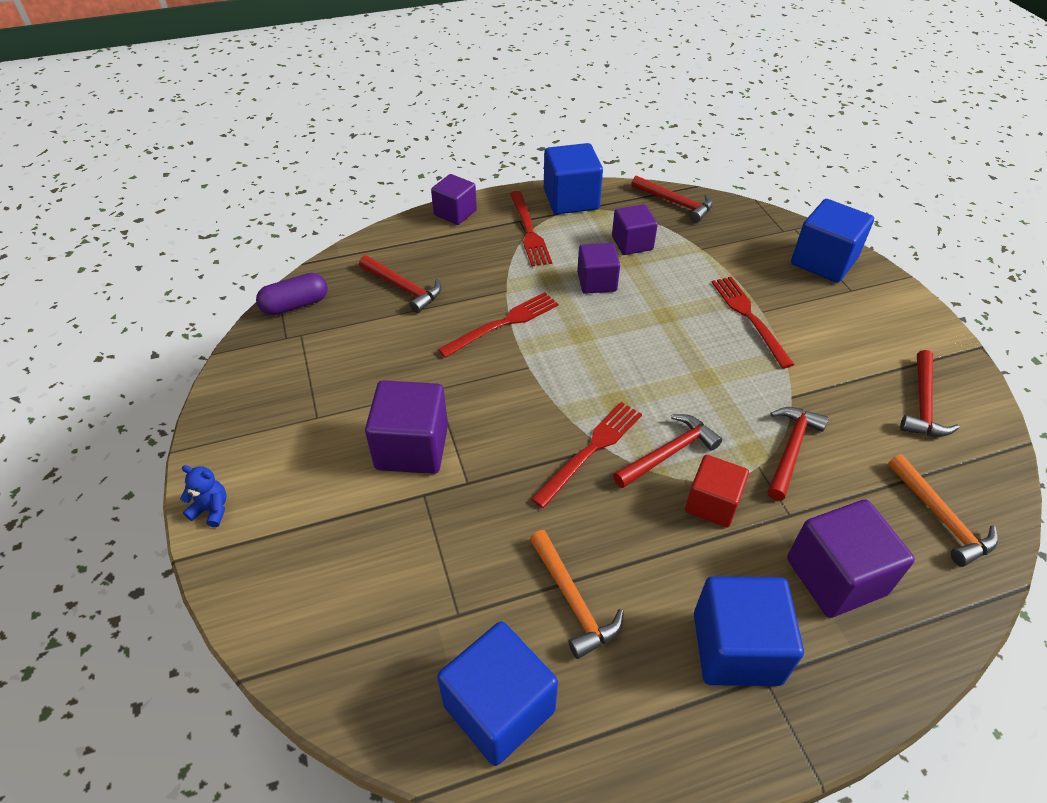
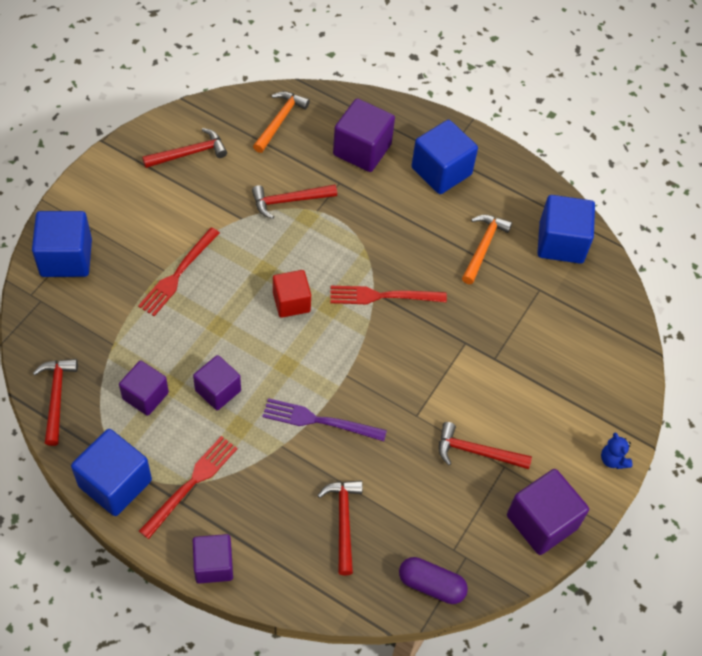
camera: 135 degrees left, 10 degrees up
purple cube [365,380,448,474] -> purple cube moved to [507,469,589,555]
red fork [438,292,558,358] -> purple fork [262,398,387,441]
red hammer [613,414,722,488] -> red hammer moved to [439,422,532,469]
red cube [685,455,749,527] -> red cube moved to [273,270,311,318]

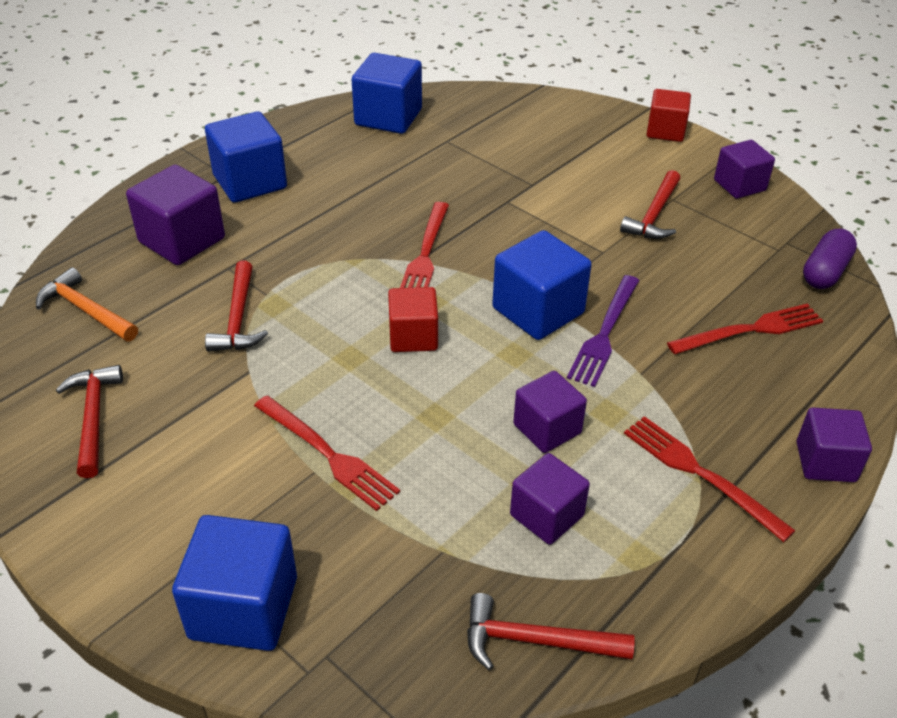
camera: 75 degrees left, 15 degrees down
blue cube [71,429,152,516] -> blue cube moved to [492,230,592,340]
red hammer [317,480,363,575] -> red fork [667,304,823,354]
orange hammer [462,215,512,284] -> none
purple cube [507,469,589,555] -> purple cube [714,140,775,199], size x0.66
blue teddy bear [601,433,633,469] -> red cube [647,89,691,142]

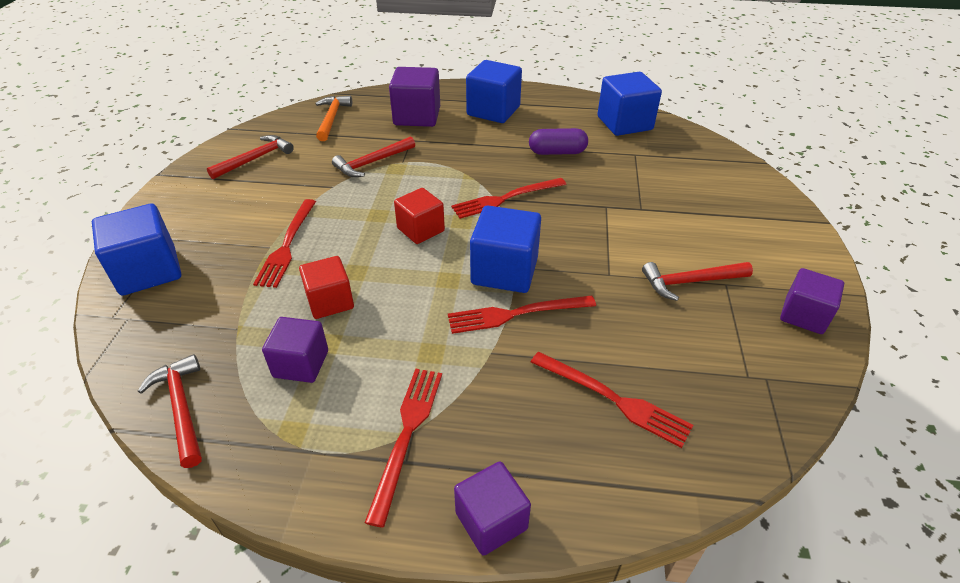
camera: 55 degrees right, 0 degrees up
purple cube [513,371,587,453] -> none
purple fork [567,275,640,387] -> red fork [448,295,596,334]
red cube [647,89,691,142] -> red cube moved to [299,256,354,319]
purple capsule [803,229,857,289] -> purple capsule moved to [529,128,588,155]

